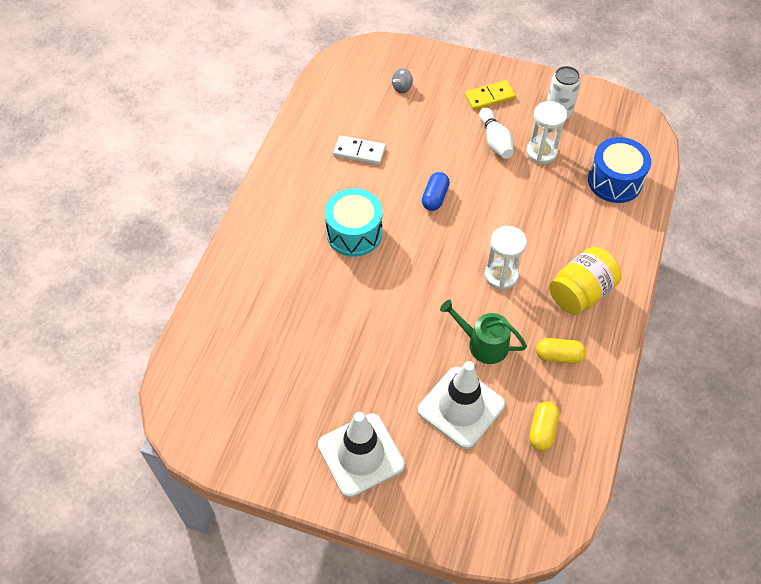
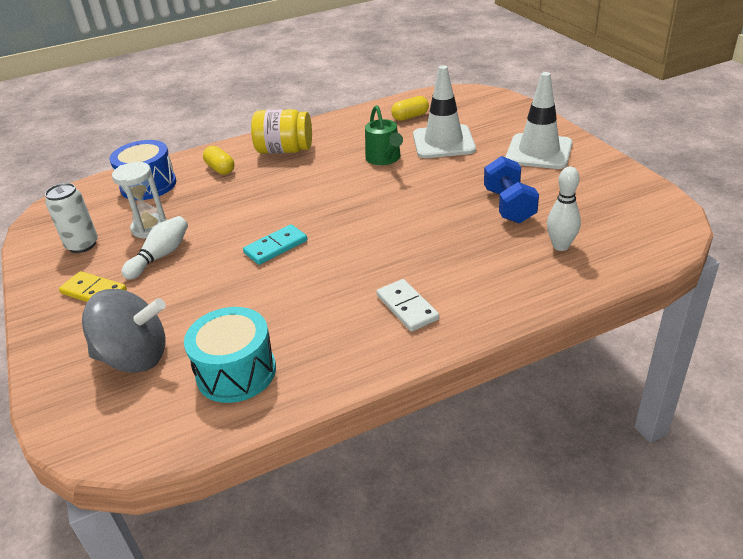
camera: 130 degrees left, 20 degrees down
turquoise drum [325,188,383,257] -> turquoise drum moved to [184,307,276,403]
white domino [333,135,386,165] -> white domino moved to [377,279,439,332]
grey spinning top [392,68,413,93] -> grey spinning top [82,289,166,373], size x2.43
blue capsule [422,172,450,211] -> turquoise domino [243,224,307,265]
white hourglass [484,226,527,290] -> none
yellow capsule [536,338,586,364] -> yellow capsule moved to [203,146,234,175]
none -> blue dumbbell [484,156,539,224]
none -> white bowling pin [547,167,581,251]

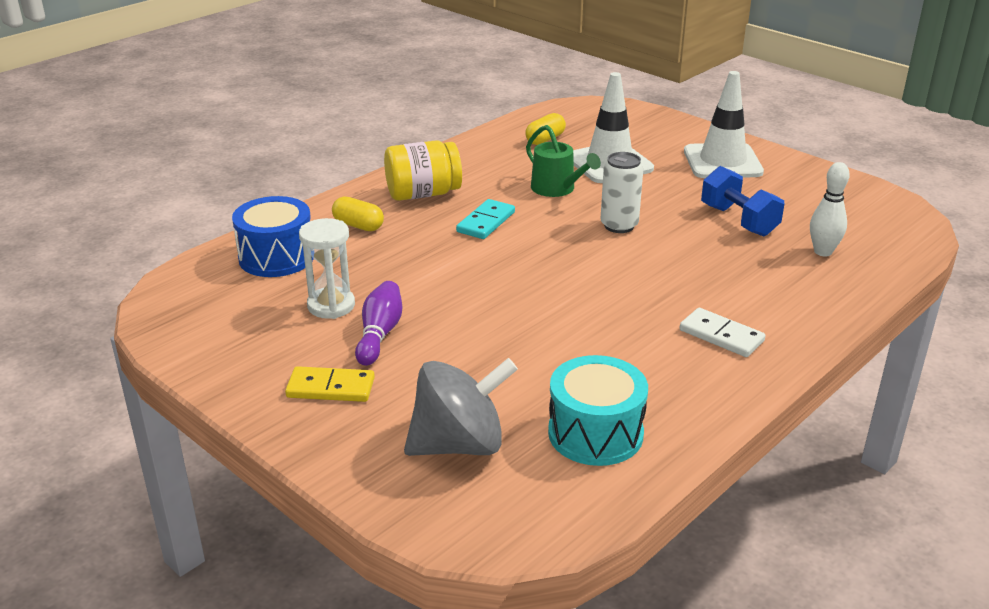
camera: 25 degrees left, 5 degrees down
white can [45,183,98,253] -> white can moved to [600,152,643,233]
white bowling pin [121,216,188,280] -> purple bowling pin [355,281,402,366]
turquoise domino [243,224,307,265] -> turquoise domino moved to [456,199,515,239]

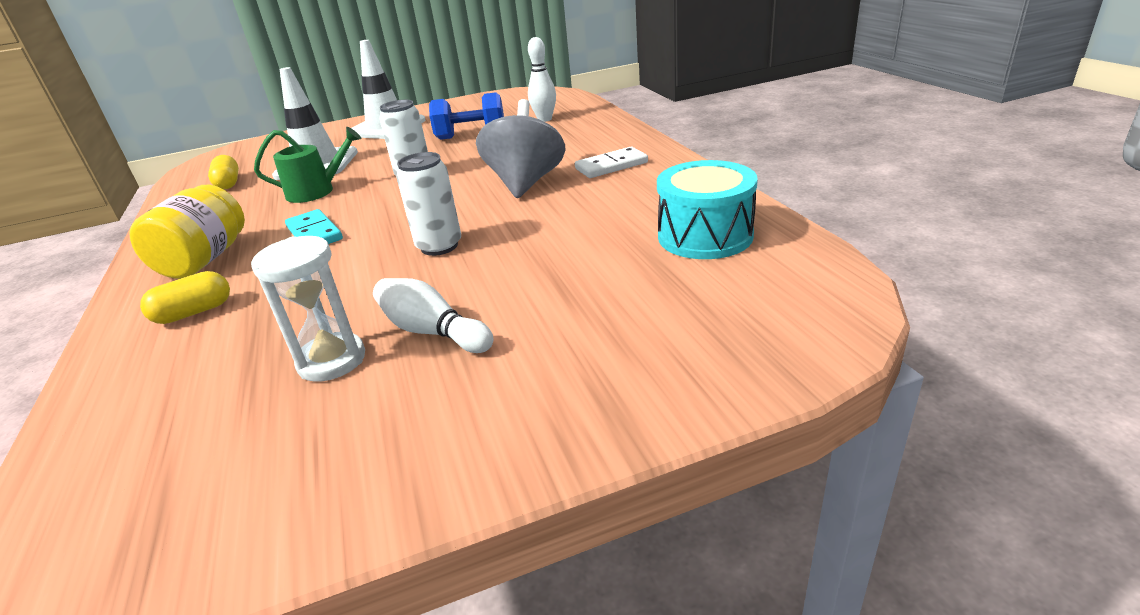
camera: 60 degrees left, 0 degrees up
blue drum [232,196,314,277] -> none
yellow domino [285,366,375,402] -> none
purple bowling pin [355,281,402,366] -> white bowling pin [373,278,493,353]
grey spinning top [404,358,518,456] -> grey spinning top moved to [476,99,566,198]
none -> white can [396,152,461,256]

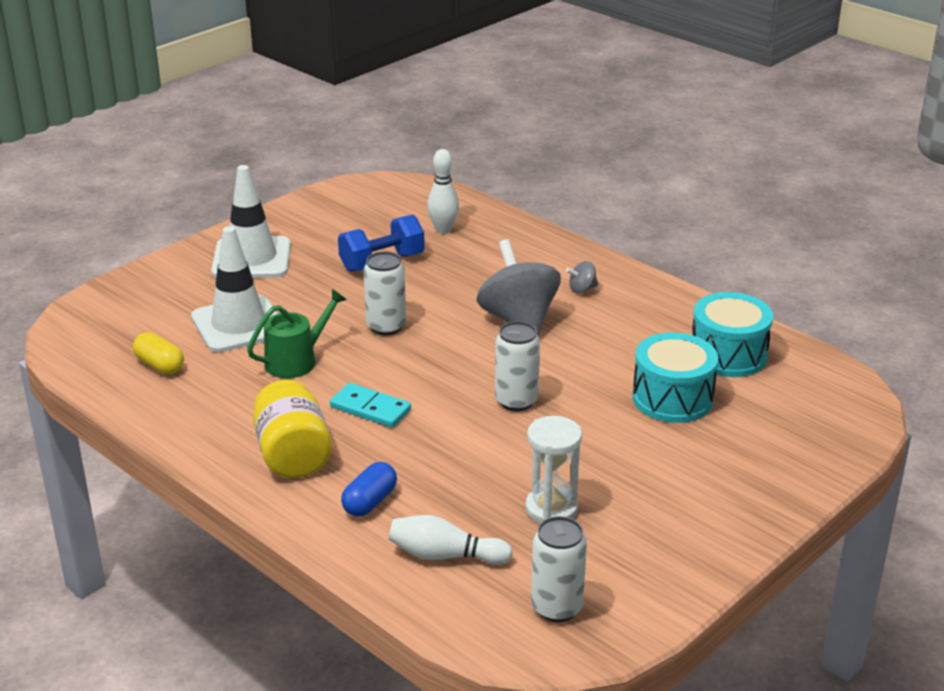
camera: 30 degrees left, 0 degrees up
yellow capsule [140,271,230,324] -> blue capsule [341,462,397,517]
white bowling pin [373,278,493,353] -> white bowling pin moved to [389,515,513,565]
white domino [575,147,648,178] -> grey spinning top [566,261,598,293]
none -> white can [531,516,587,622]
none -> turquoise drum [632,333,718,423]

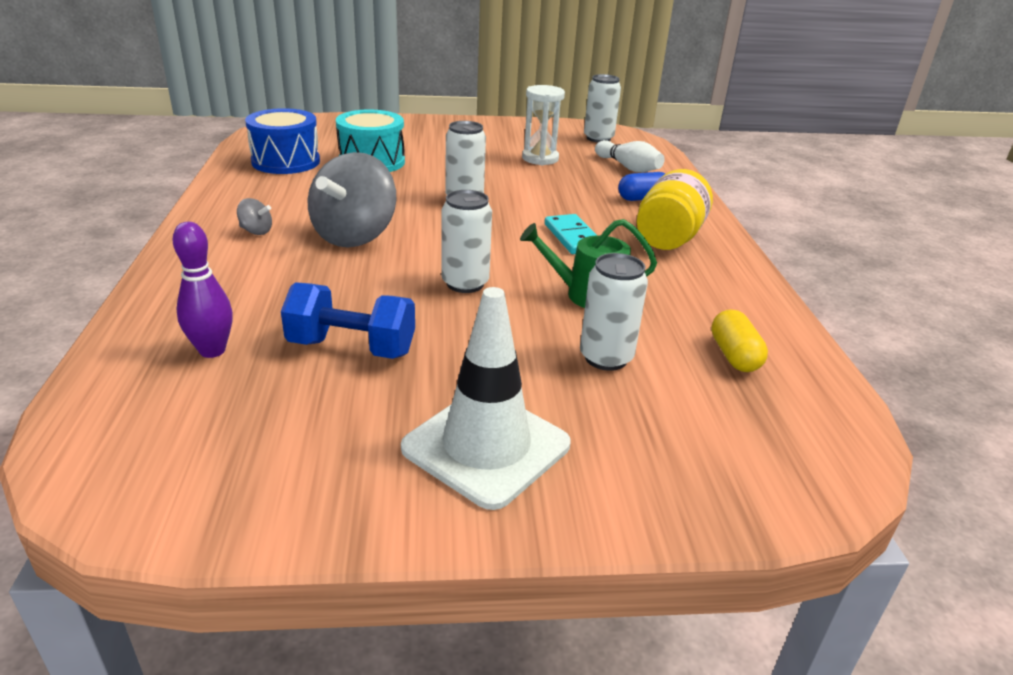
camera: 140 degrees left, 0 degrees up
white traffic cone [191,226,278,353] -> white can [580,253,648,371]
white bowling pin [427,149,459,234] -> purple bowling pin [173,222,233,358]
turquoise drum [692,292,773,377] -> blue drum [245,108,320,174]

